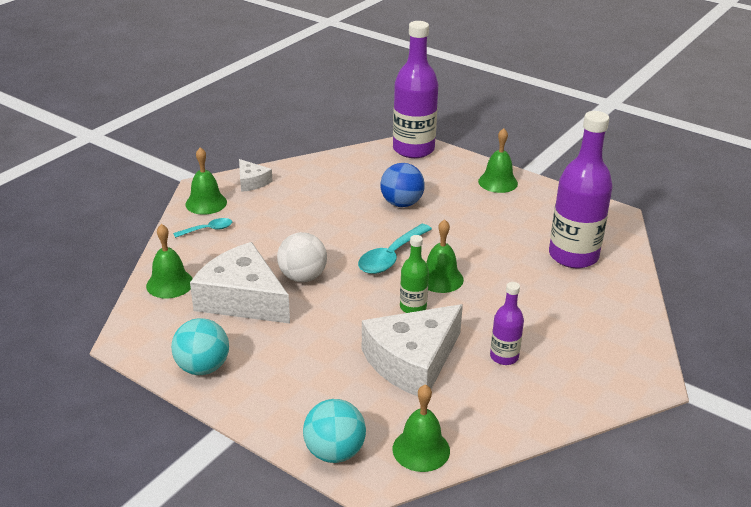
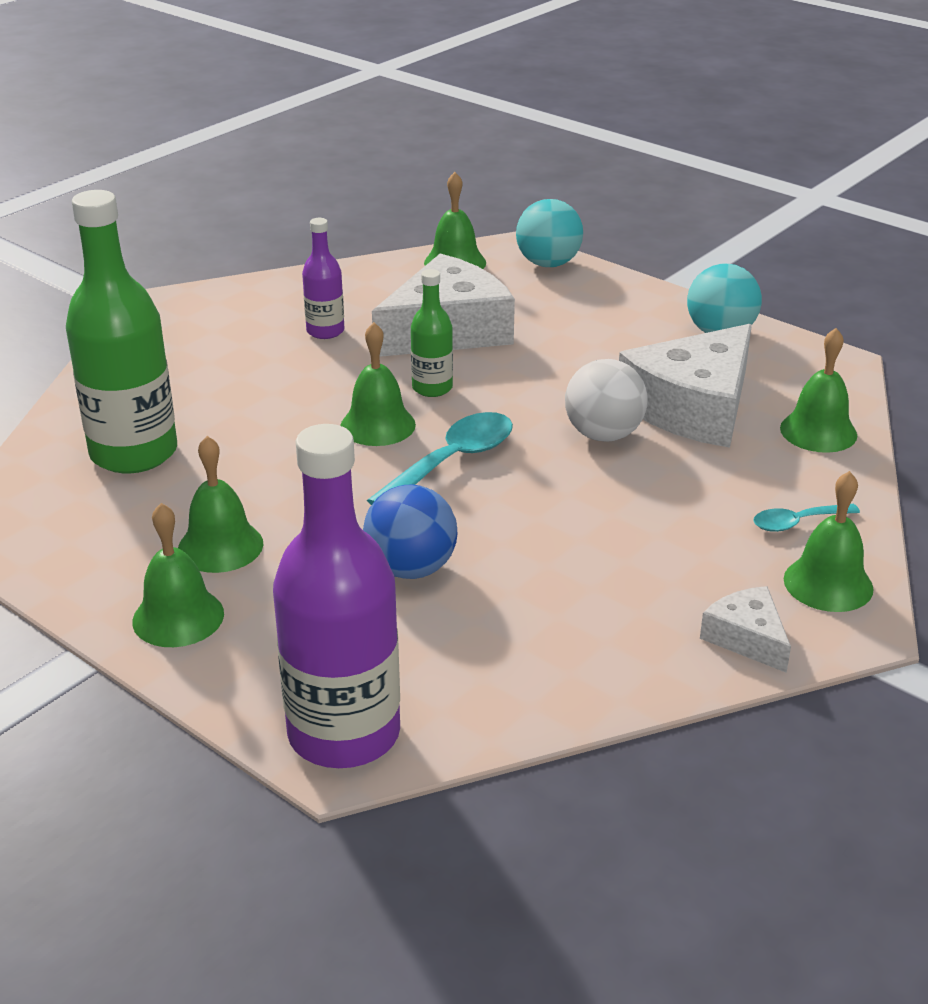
camera: 175 degrees left, 0 degrees up
white cheese [190,242,290,324] -> white cheese turned 90 degrees clockwise [619,324,752,448]
purple bottle [549,111,613,268] -> green bottle [66,190,177,474]
none -> green bell [178,436,263,573]

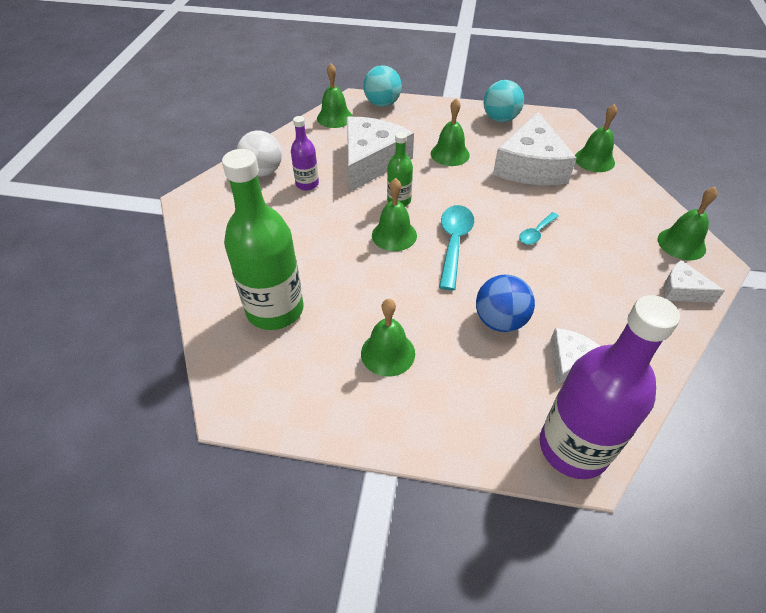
camera: 30 degrees left, 15 degrees up
green bell [132,503,224,647] -> green bell moved to [431,98,470,166]
white ball [565,359,648,441] -> white ball moved to [237,130,282,177]
turquoise spoon [753,504,860,532] -> turquoise spoon moved to [519,212,559,245]
none -> white cheese [550,328,600,385]

